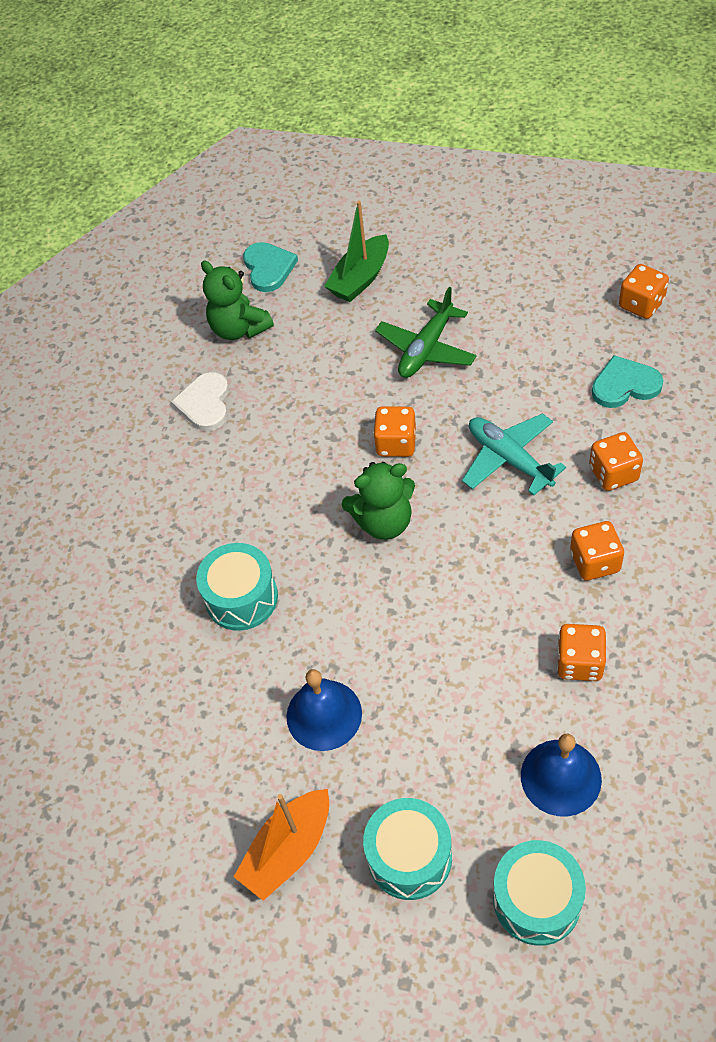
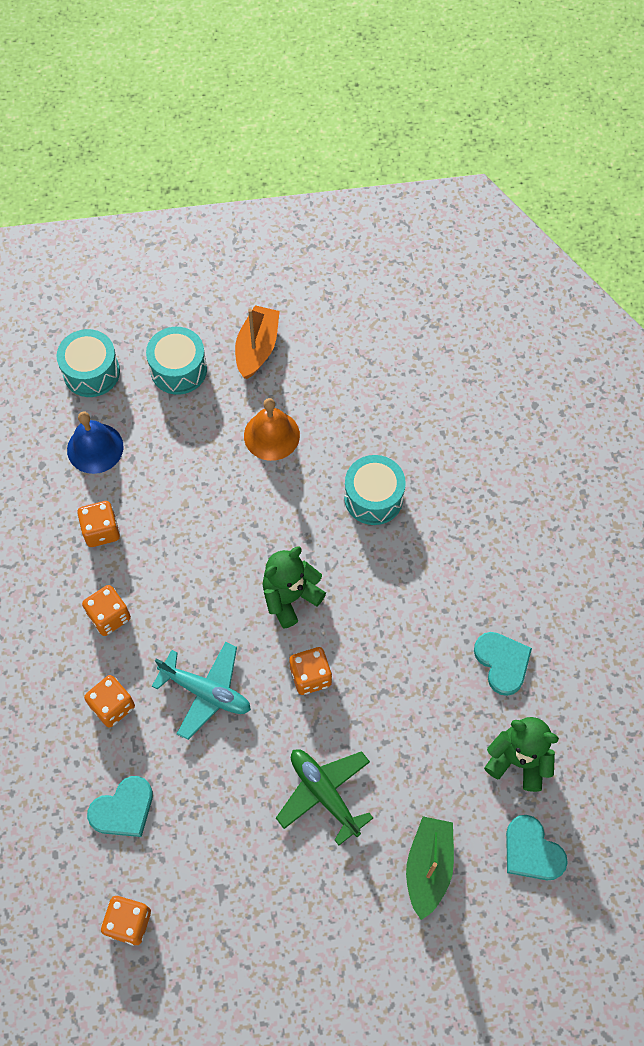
camera: 150 degrees right, 10 degrees up
white heart [171,372,229,431] -> turquoise heart [474,632,532,696]
blue bell [286,669,362,751] -> orange bell [244,398,300,461]
green plane [375,287,477,378] -> green plane turned 45 degrees counterclockwise [276,749,373,845]

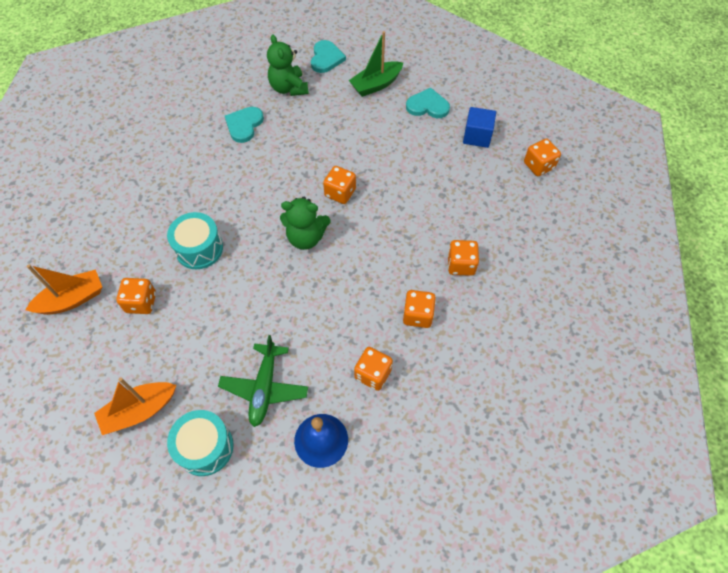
camera: 135 degrees left, 5 degrees down
turquoise drum [57,329,120,397] -> none
turquoise heart [87,776,153,837] -> turquoise heart moved to [406,88,450,118]
turquoise plane [152,642,251,740] -> none
orange bell [244,398,300,461] -> none
green plane [276,749,373,845] -> green plane moved to [218,335,308,427]
none -> orange boat [25,265,102,315]
none -> orange dice [116,278,156,314]
none -> blue cube [463,107,496,148]

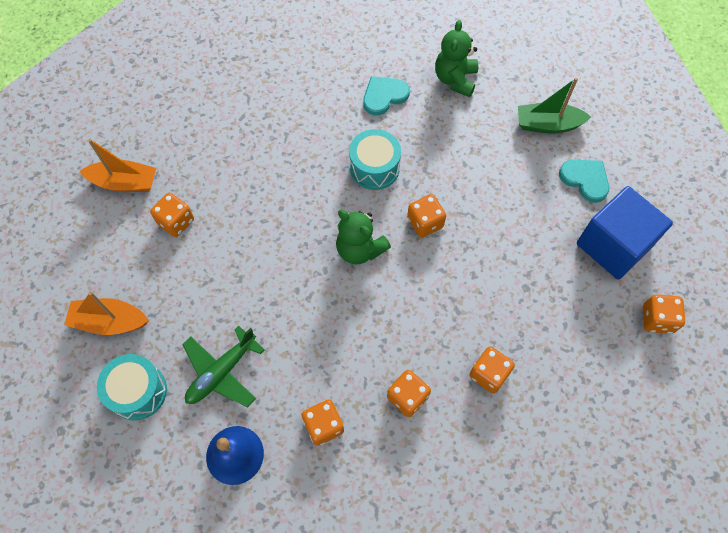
camera: 35 degrees right, 5 degrees up
turquoise drum [167,212,223,269] -> turquoise drum moved to [349,129,401,190]
turquoise heart [311,40,346,73] -> none
blue cube [463,107,496,148] -> blue cube [577,186,673,279], size x1.71

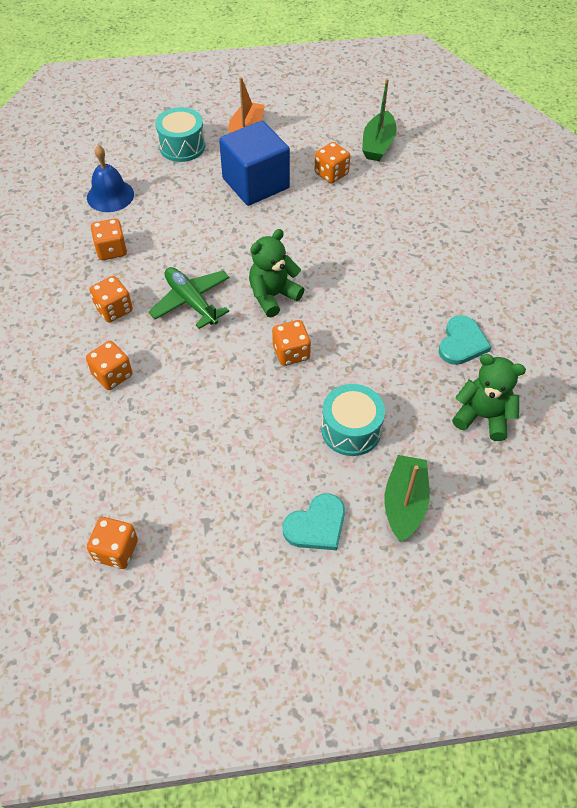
camera: 100 degrees right, 10 degrees down
orange boat [80,139,156,192] -> green boat [362,78,397,161]
green plane [182,326,265,407] -> green plane moved to [148,267,229,329]
turquoise drum [349,129,401,190] -> turquoise drum moved to [321,384,385,456]
turquoise heart [363,76,410,115] -> turquoise heart turned 45 degrees clockwise [439,315,491,365]
blue cube [577,186,673,279] -> blue cube moved to [219,121,290,206]

